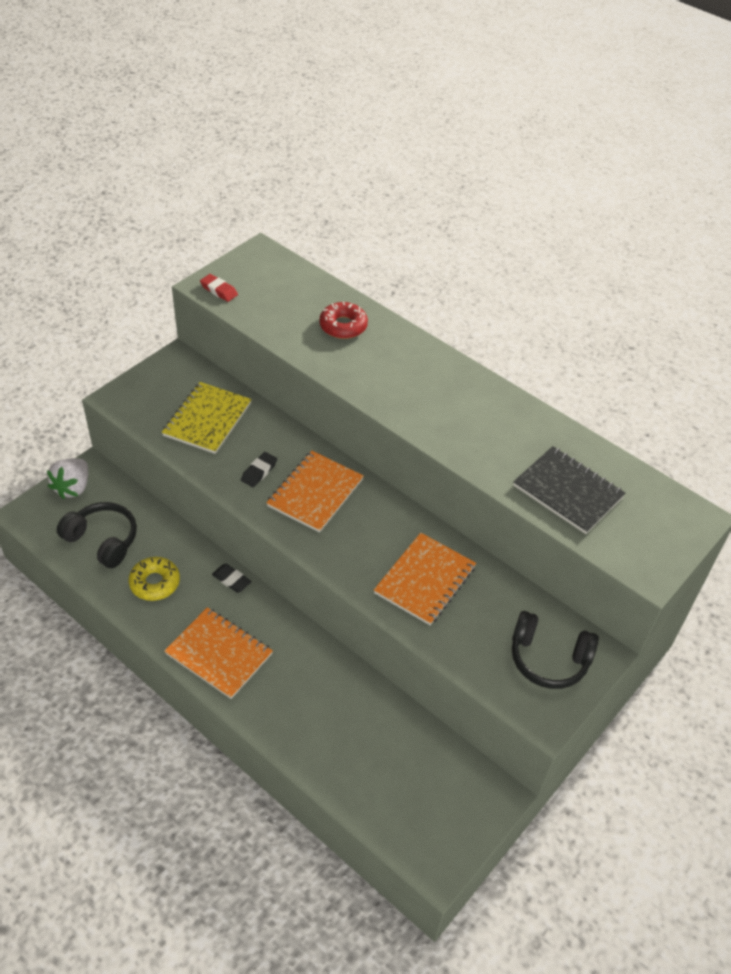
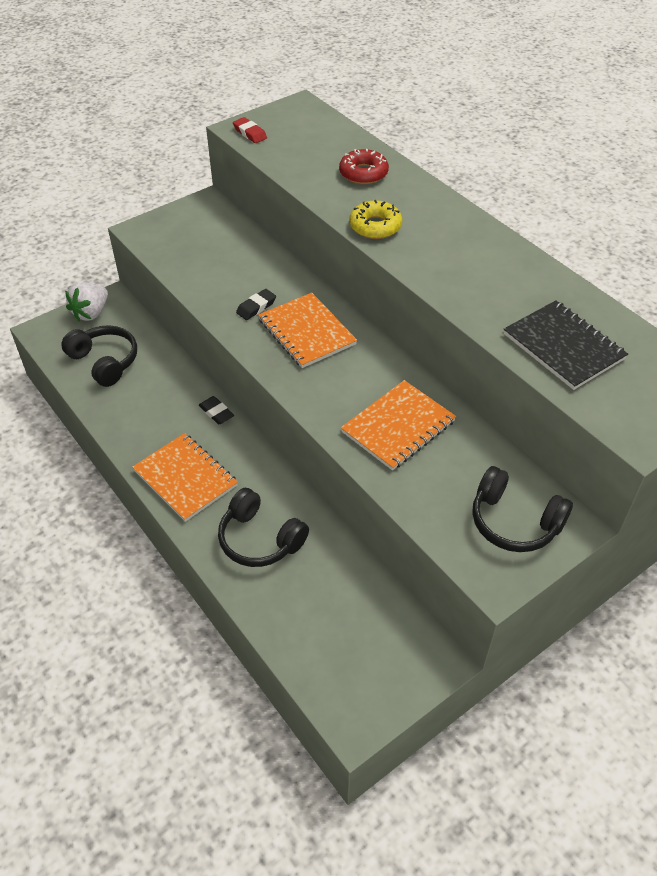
camera: 15 degrees right, 0 degrees up
yellow donut [129,557,180,601] -> yellow donut moved to [349,200,402,239]
yellow notebook [162,382,252,454] -> none
orange notebook [266,451,364,533] -> orange notebook turned 75 degrees counterclockwise [258,293,357,368]
none -> black headphones [218,488,309,567]

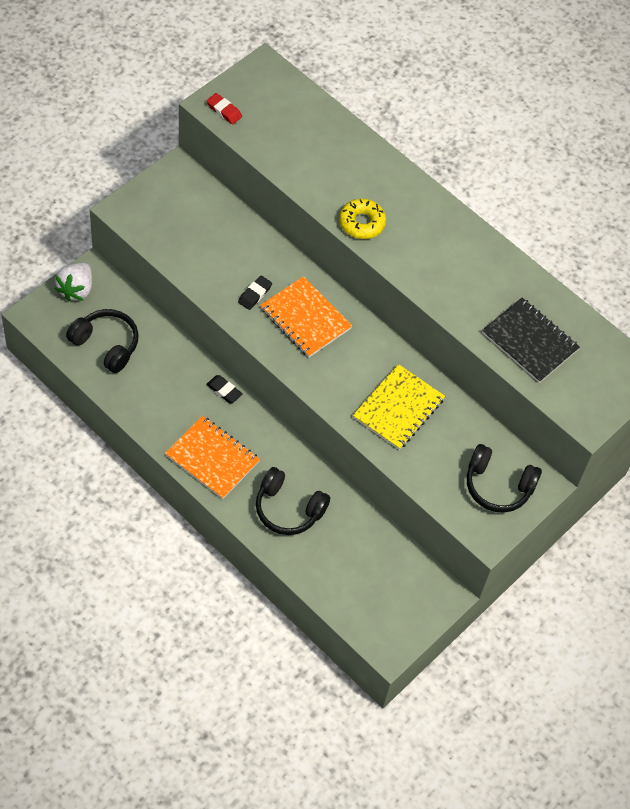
camera: 15 degrees left, 10 degrees up
red donut [339,149,389,184] -> none
orange notebook [341,380,456,471] -> yellow notebook [353,364,445,450]

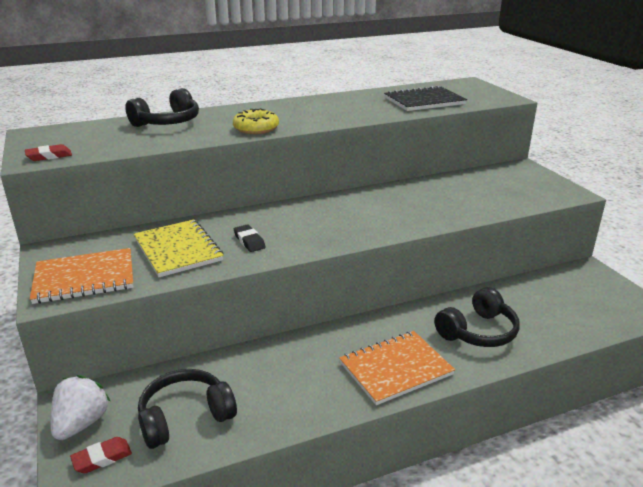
camera: 60 degrees left, 30 degrees down
white strawberry [55,263,92,302] -> white strawberry turned 120 degrees counterclockwise [51,375,110,440]
black eraser [206,375,243,403] -> none
orange notebook [260,276,352,358] -> orange notebook moved to [30,248,133,304]
yellow notebook [353,364,445,450] -> yellow notebook moved to [134,219,224,277]
black headphones [467,444,542,513] -> black headphones moved to [125,88,199,127]
none -> red eraser [70,437,132,474]

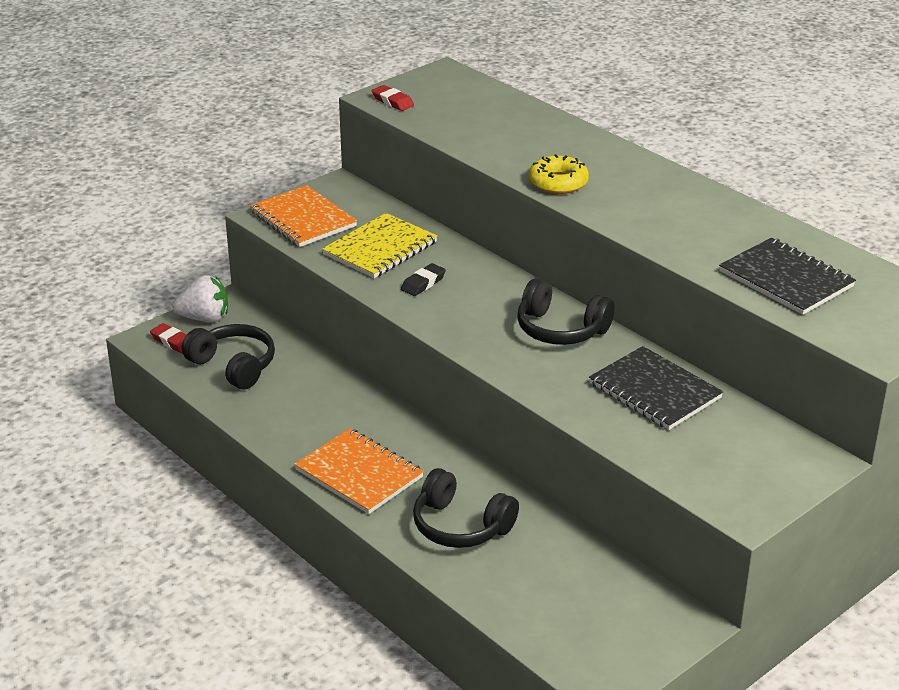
camera: 70 degrees right, 5 degrees up
black headphones [125,88,199,127] -> black headphones moved to [517,279,614,345]
none -> black notebook [589,346,724,430]

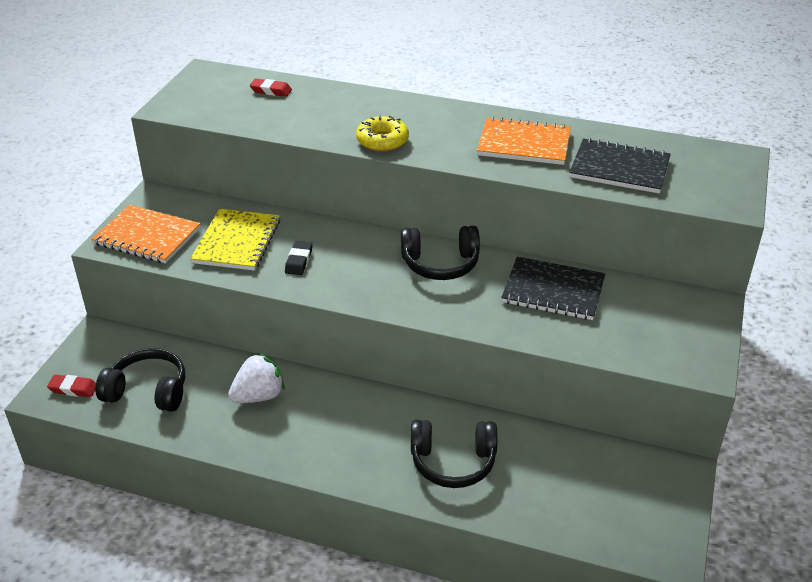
camera: 30 degrees left, 5 degrees up
white strawberry [172,275,228,322] -> white strawberry moved to [228,353,285,403]
orange notebook [294,428,424,514] -> orange notebook moved to [477,117,571,165]
red eraser [372,85,414,111] -> red eraser moved to [250,79,292,97]

